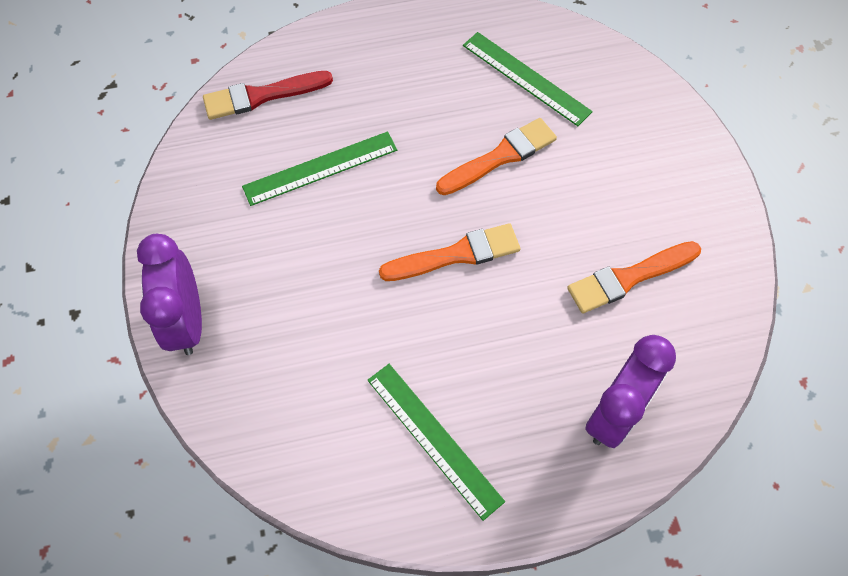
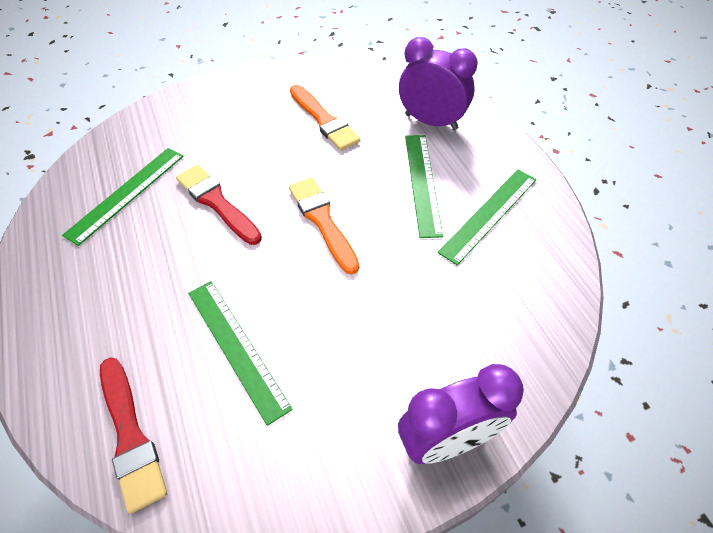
camera: 100 degrees left, 10 degrees down
orange brush [436,118,557,195] -> red brush [176,165,262,245]
none -> green ruler [405,135,443,238]

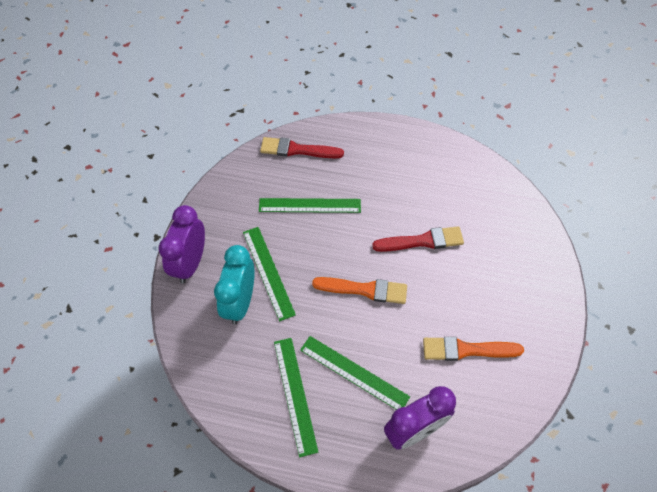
camera: 125 degrees right, 5 degrees up
green ruler [62,148,184,246] -> green ruler moved to [243,227,296,321]
none -> turquoise clock [214,245,255,324]

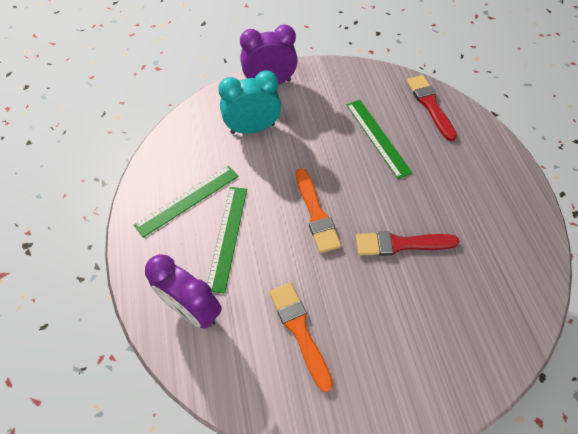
camera: 65 degrees right, 0 degrees up
green ruler [243,227,296,321] -> none
red brush [372,226,464,252] -> red brush turned 120 degrees clockwise [356,231,460,256]

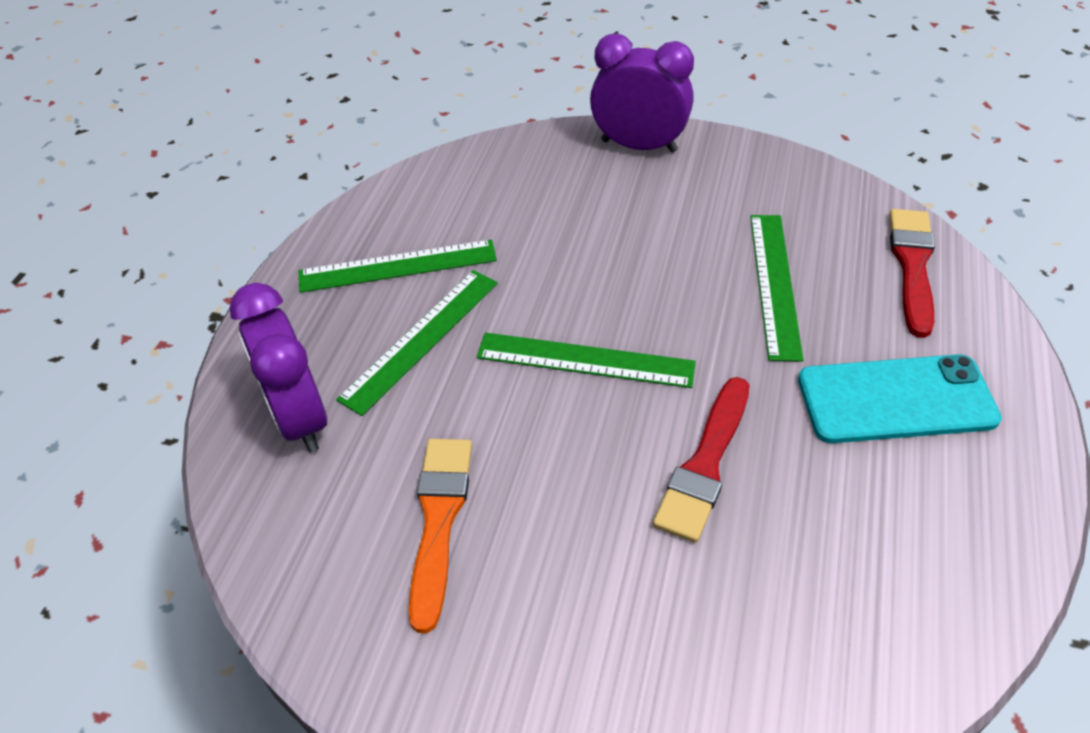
camera: 30 degrees right, 10 degrees down
turquoise clock [218,70,281,134] -> none
orange brush [296,168,341,253] -> green ruler [477,332,696,388]
red brush [356,231,460,256] -> red brush turned 90 degrees counterclockwise [653,377,749,543]
none -> turquoise phone [798,354,1002,443]

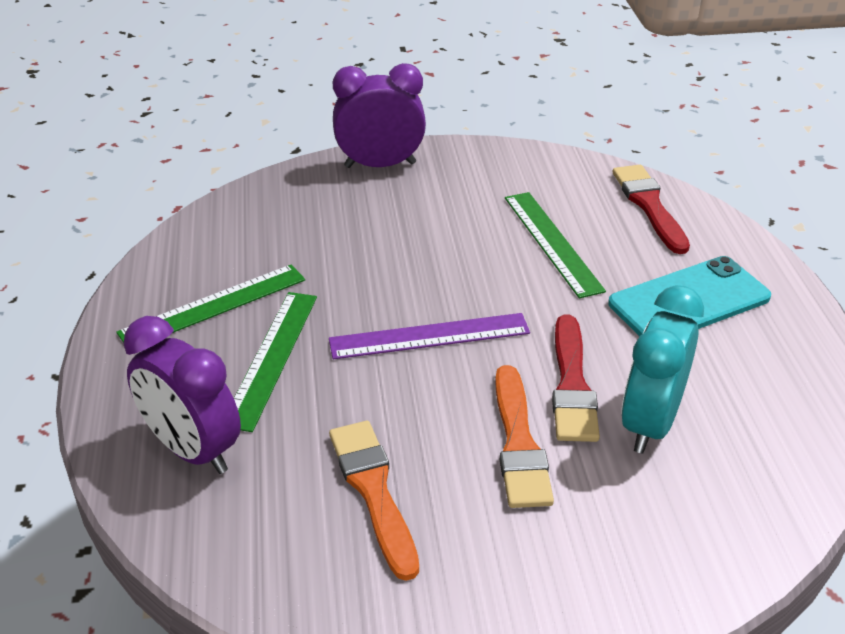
camera: 25 degrees left, 10 degrees down
green ruler [477,332,696,388] -> purple ruler [329,313,530,359]
none -> orange brush [495,365,554,508]
none -> turquoise clock [622,285,704,454]

